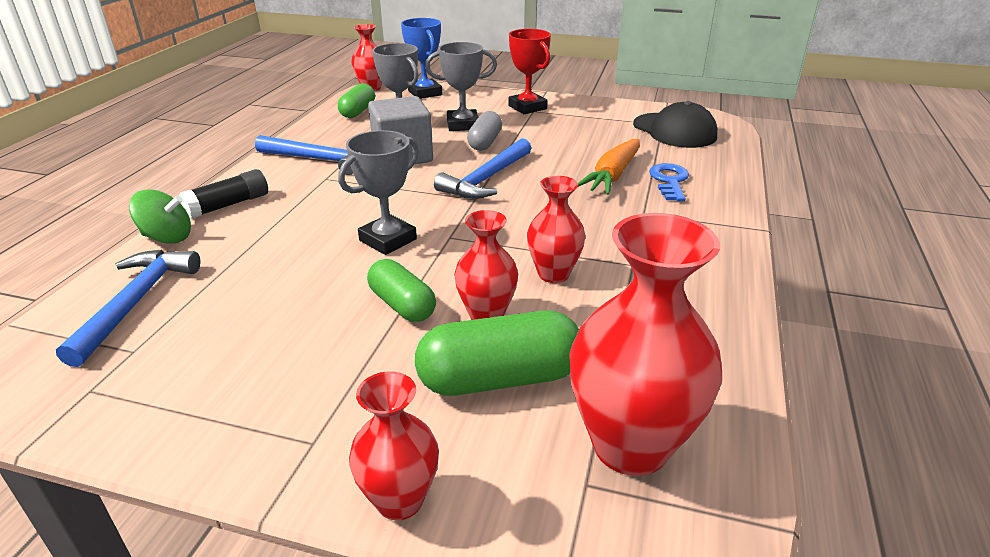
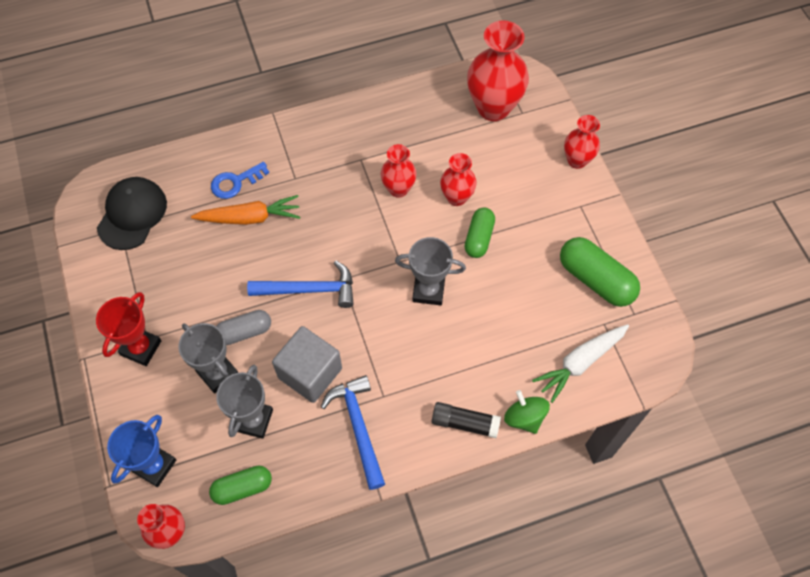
camera: 125 degrees left, 30 degrees up
blue hammer [56,250,200,367] -> white carrot [532,324,629,403]
green capsule [415,310,579,396] -> green capsule moved to [560,237,640,307]

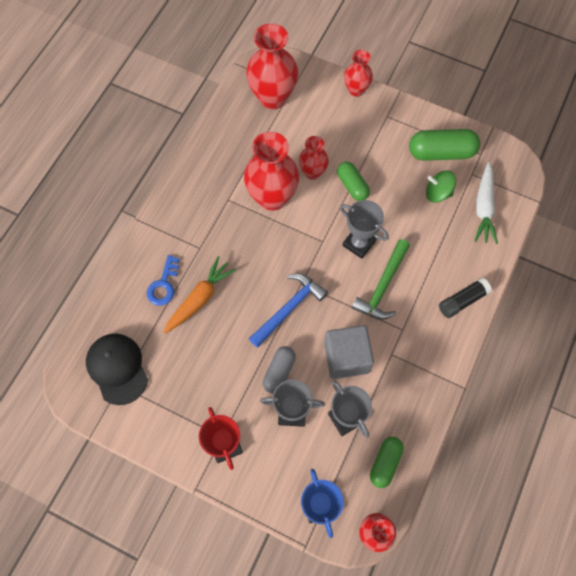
camera: 45 degrees left, 5 degrees up
blue hammer [321,375,385,490] -> none
red vase [381,144,417,198] -> red vase [244,132,299,211], size x1.76
grey trophy [395,237,466,305] -> grey trophy turned 75 degrees clockwise [340,200,389,259]
green spinning top [504,390,550,434] -> green spinning top moved to [426,170,456,203]
none -> green hammer [352,239,410,320]

